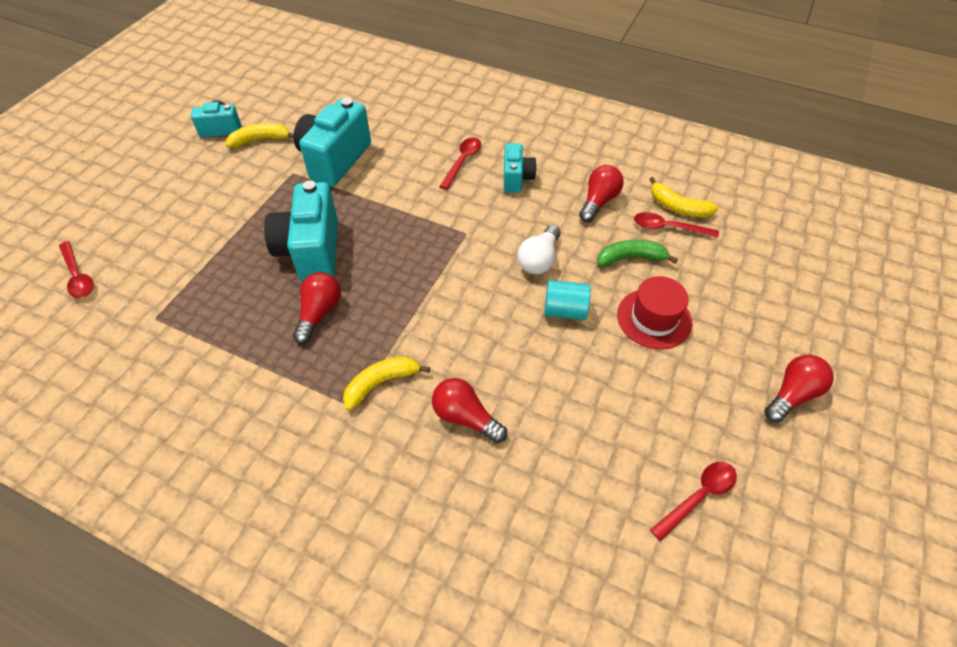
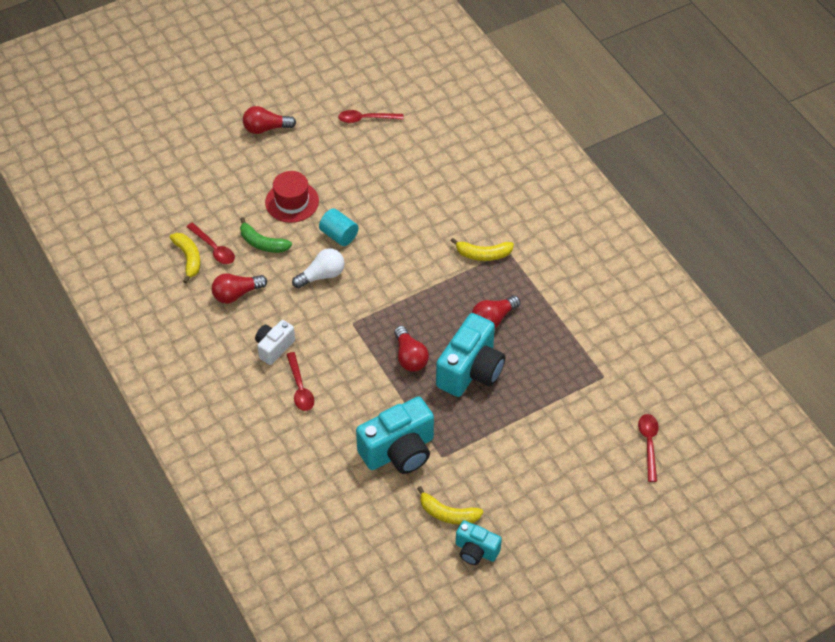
camera: 145 degrees left, 0 degrees up
red light bulb [432,378,507,444] -> red light bulb moved to [394,326,429,372]
red spoon [439,137,481,190] -> red spoon turned 75 degrees counterclockwise [286,352,314,411]
turquoise camera [504,143,537,193] -> white camera [255,320,295,365]

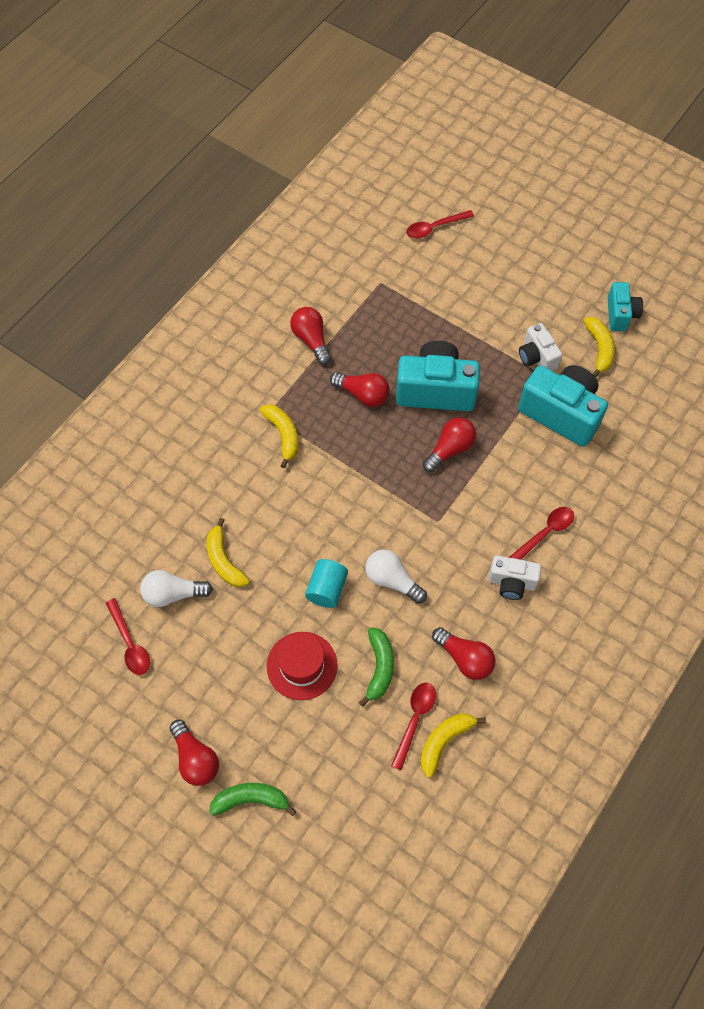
camera: 115 degrees left, 10 degrees up
none -> white light bulb [140,570,213,607]
none -> yellow banana [207,518,250,587]
none -> green banana [209,783,296,816]
none -> red light bulb [290,307,331,365]
none -> white camera [519,323,562,371]

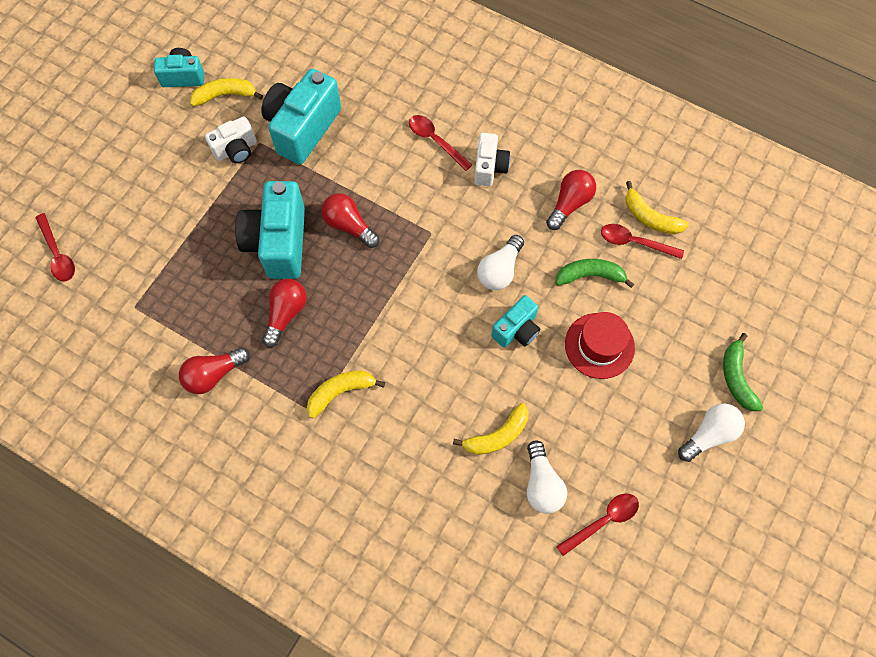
camera: 95 degrees left, 5 degrees up
red light bulb [170,720,219,786] -> white light bulb [678,403,745,462]
turquoise cylinder [305,559,348,608] -> turquoise camera [491,295,540,348]

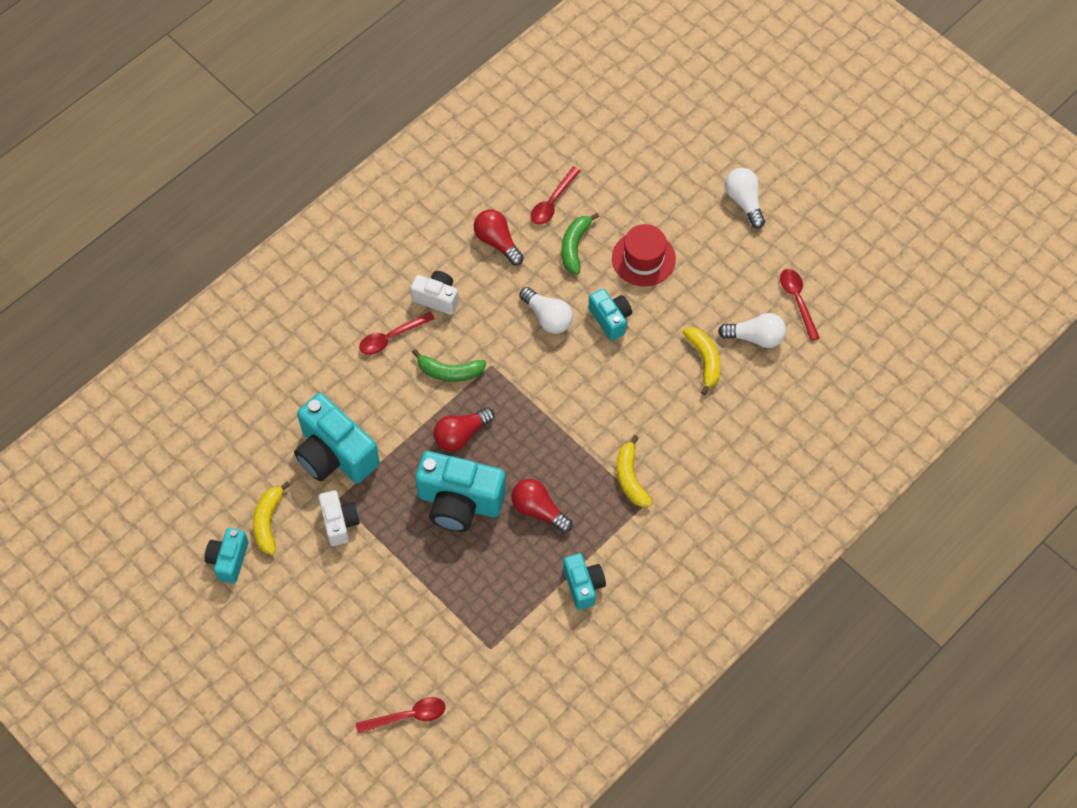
camera: 75 degrees left, 5 degrees down
red light bulb [179,347,250,394] -> turquoise camera [563,553,606,610]
yellow banana [625,181,689,234] -> none
green banana [723,333,763,411] -> green banana moved to [412,349,486,382]

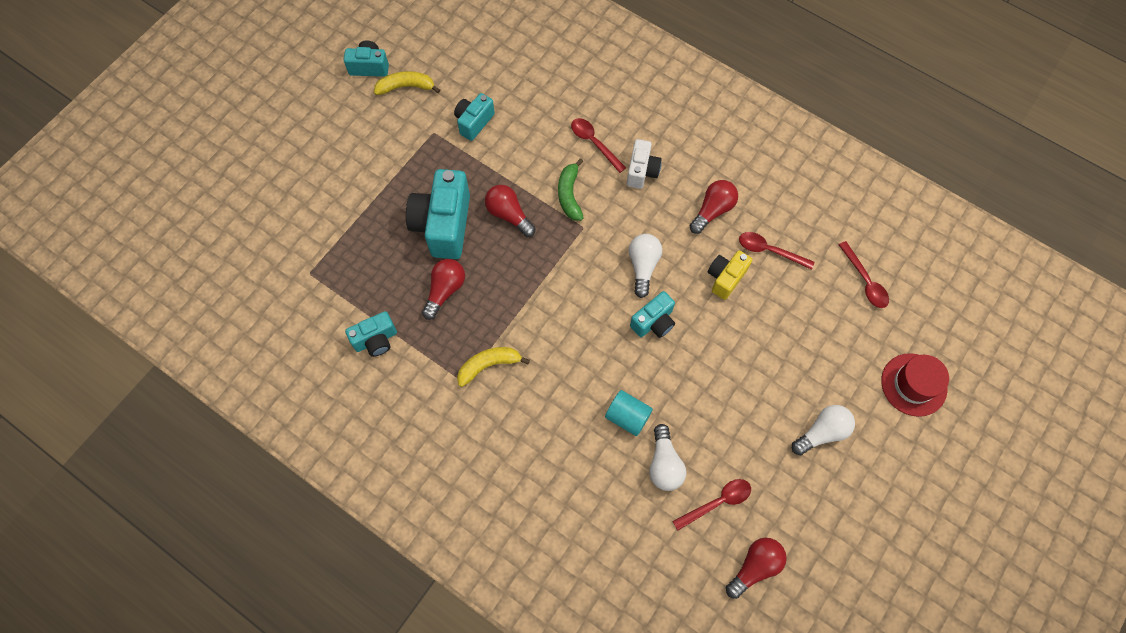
camera: 80 degrees right, 5 degrees up
turquoise camera [294,393,380,483] -> turquoise camera [454,93,495,141], size x0.56
white camera [318,490,360,546] -> none
red spoon [356,697,445,733] -> red spoon moved to [839,241,889,308]
white light bulb [519,287,573,334] -> white light bulb turned 150 degrees clockwise [629,234,662,298]
green banana [562,213,599,274] -> yellow camera [708,250,752,300]
red hat [612,224,676,287] -> red hat moved to [881,353,949,417]
yellow banana [683,327,721,395] -> turquoise cylinder [605,390,653,436]
none -> red light bulb [726,537,787,599]

